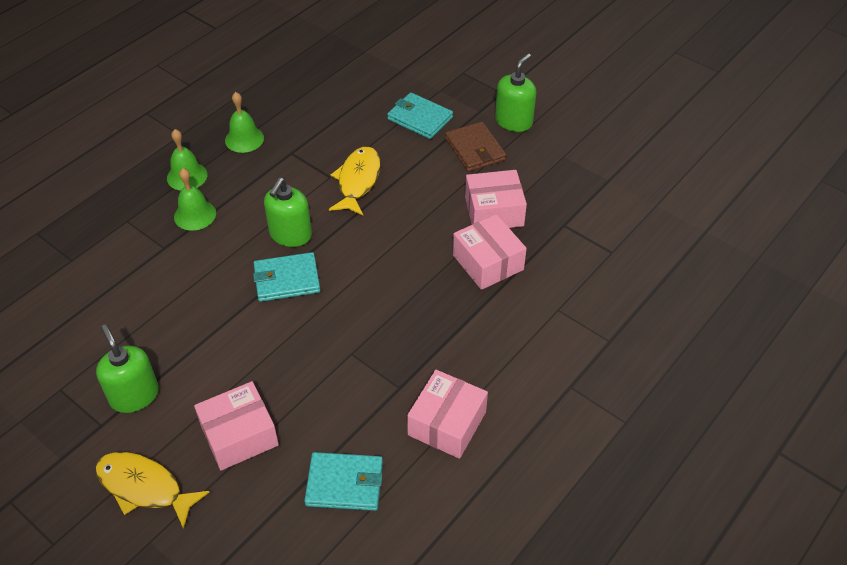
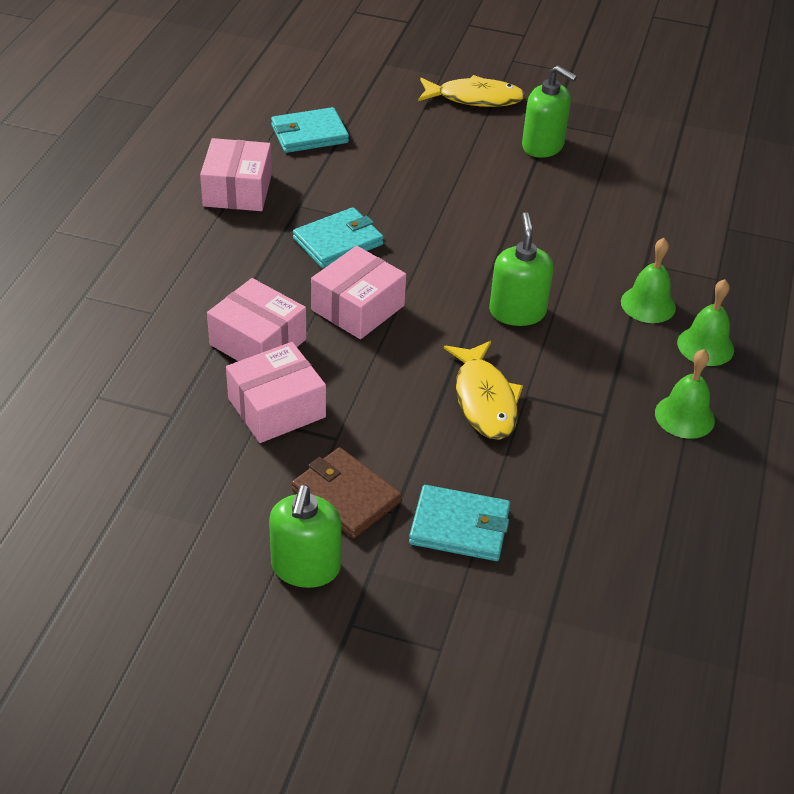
camera: 155 degrees right, 5 degrees down
pink box [194,381,279,471] -> pink box moved to [311,246,406,339]
turquoise wallet [253,252,320,302] -> turquoise wallet moved to [293,207,384,268]

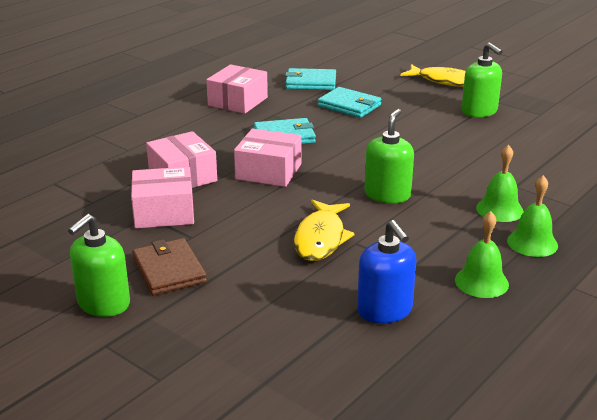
camera: 25 degrees right, 15 degrees down
pink box [311,246,406,339] -> pink box turned 45 degrees clockwise [234,129,301,187]
turquoise wallet [409,485,510,561] -> turquoise wallet moved to [317,87,382,118]
none -> blue soap dispenser [357,220,416,323]

